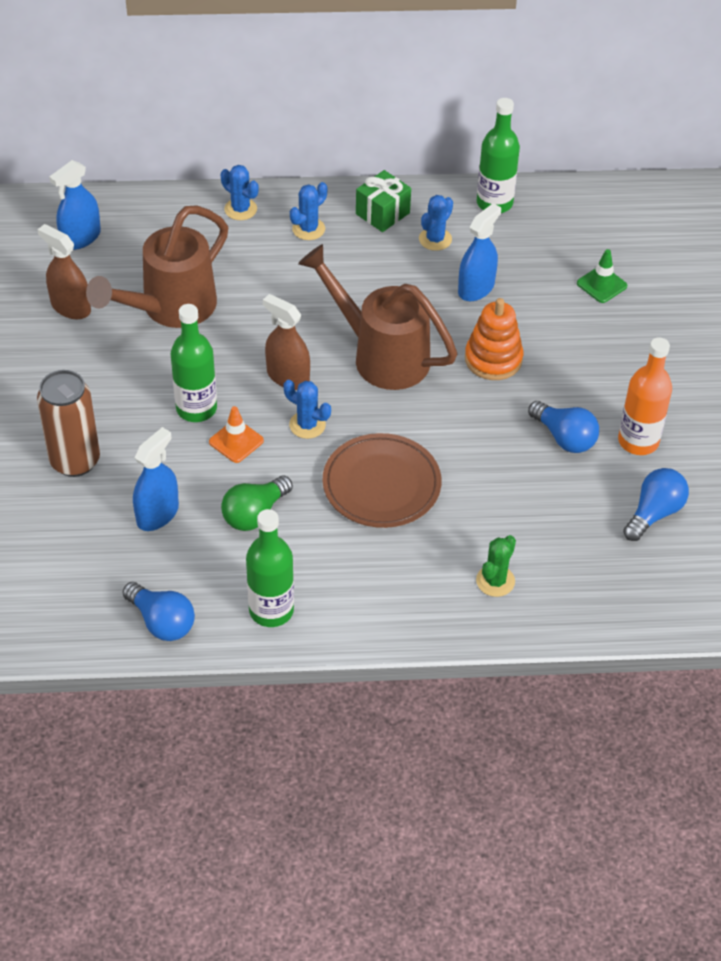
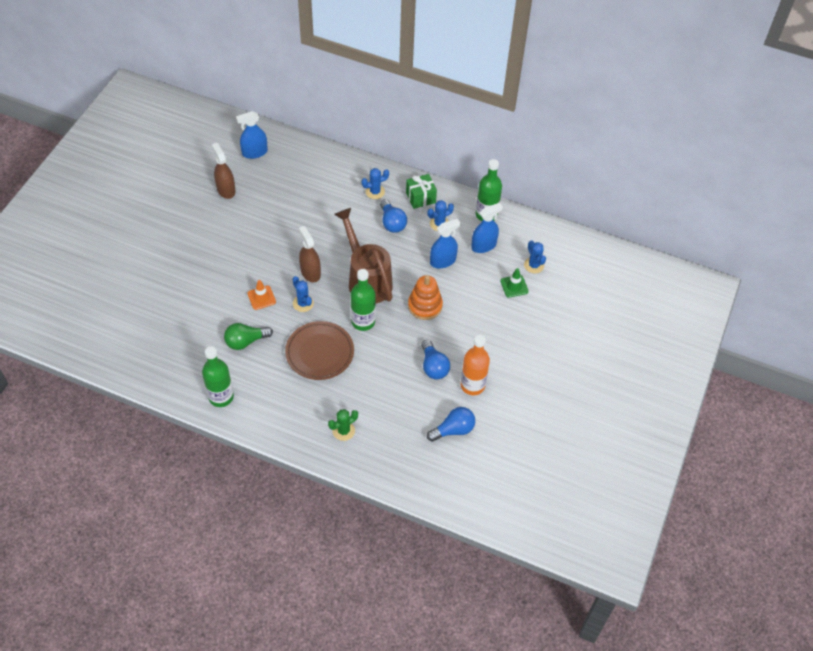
camera: 25 degrees right, 5 degrees up
brown can [37,370,100,477] -> none
brown watering can [86,205,228,328] -> none
blue light bulb [122,582,195,641] -> blue light bulb moved to [380,199,407,233]
blue spray bottle [133,427,179,531] -> blue spray bottle moved to [471,203,503,253]
green bottle [171,304,217,422] -> green bottle moved to [351,269,376,331]
blue cactus [221,165,259,220] -> blue cactus moved to [524,240,546,273]

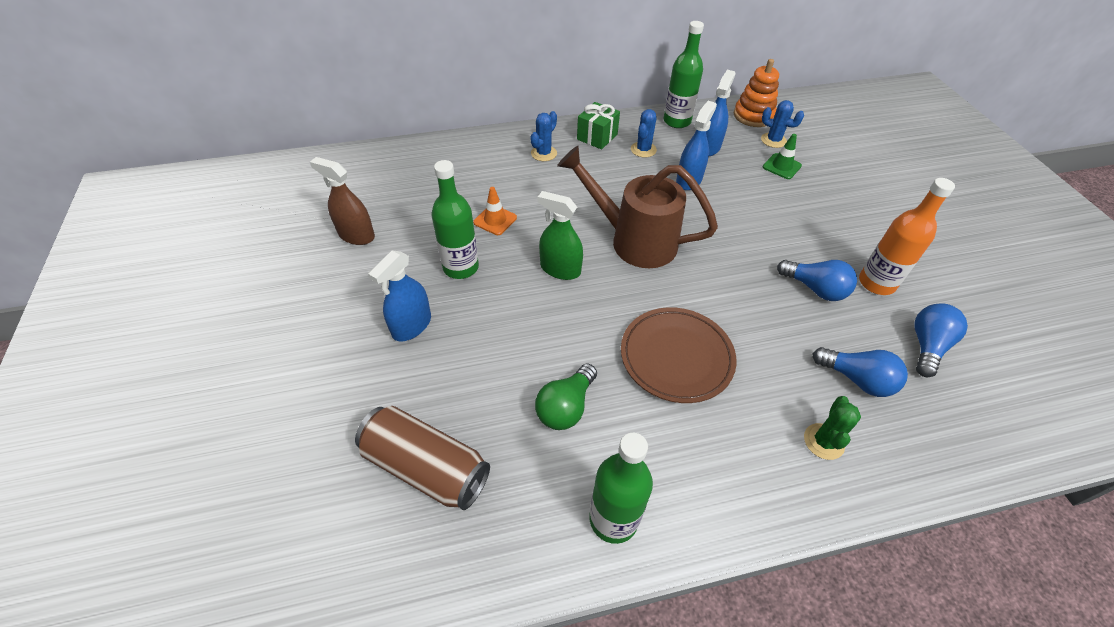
camera: 35 degrees left, 5 degrees down
blue spray bottle [236,111,268,159] -> blue spray bottle moved to [368,250,431,342]
orange traffic cone [247,280,276,310] -> orange traffic cone moved to [473,187,517,235]
blue cactus [292,276,314,312] -> none
brown spray bottle [299,226,321,282] -> green spray bottle [538,191,583,280]
green bottle [351,269,376,331] -> green bottle moved to [432,160,479,279]
blue light bulb [380,199,407,233] -> blue light bulb moved to [813,347,908,397]
orange stacking toy [408,275,443,320] -> orange stacking toy moved to [734,59,779,127]
none -> brown can [355,406,490,510]

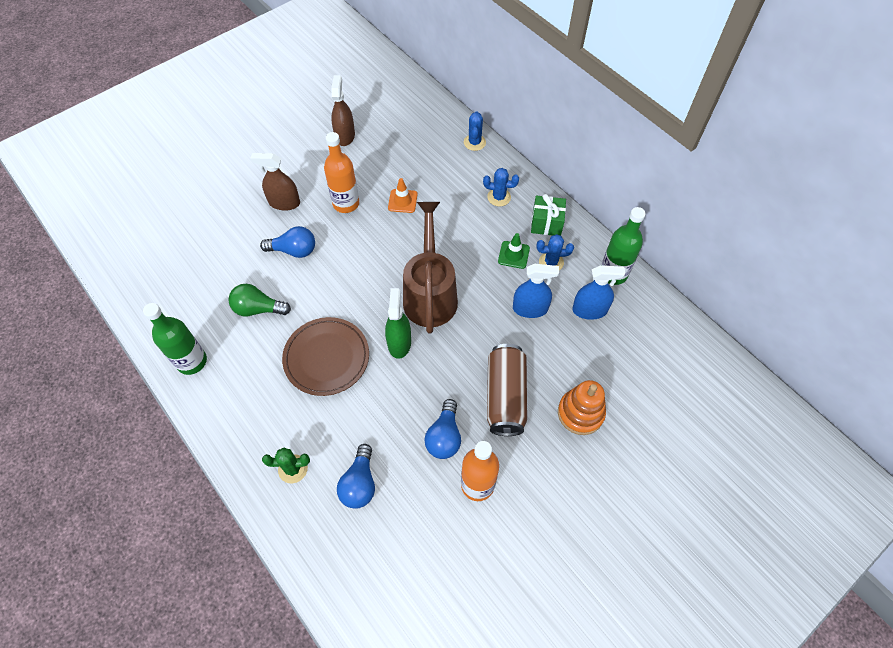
camera: 65 degrees right, 10 degrees up
brown can [355,406,490,510] -> brown can moved to [487,344,527,436]
blue spray bottle [368,250,431,342] -> brown spray bottle [250,153,300,211]
green bottle [432,160,479,279] -> orange bottle [324,132,359,213]
green spray bottle [538,191,583,280] -> green spray bottle moved to [385,288,411,359]
orange stacking toy [734,59,779,127] -> orange stacking toy moved to [558,380,606,435]
blue cactus [761,100,804,148] -> blue cactus moved to [464,111,486,151]
green traffic cone [763,134,802,179] -> green traffic cone moved to [498,233,530,269]
blue light bulb [914,303,968,377] -> blue light bulb moved to [260,226,315,258]

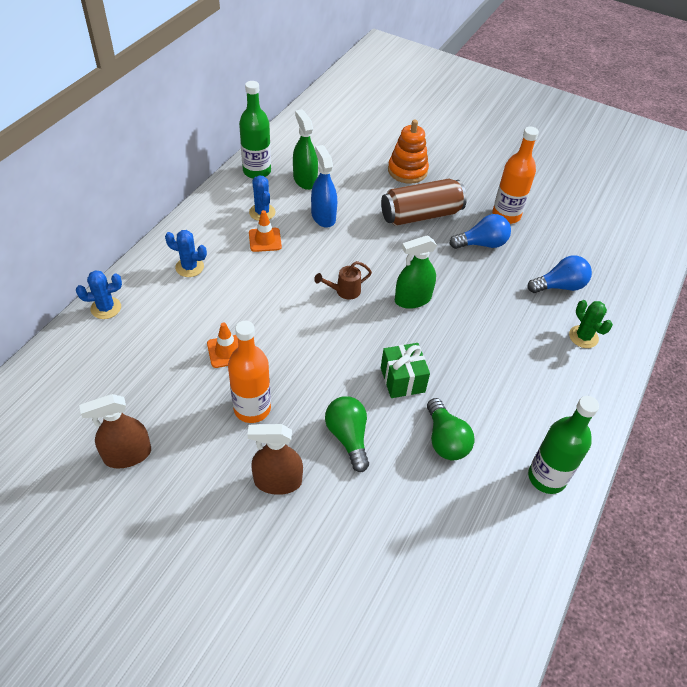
camera: 115 degrees left, 10 degrees down
brown spray bottle [250,153,300,211] -> brown spray bottle turned 105 degrees clockwise [247,424,303,495]
blue light bulb [260,226,315,258] -> green light bulb [325,396,369,472]
brown plate [282,317,369,396] -> none
brown watering can [403,202,458,333] -> brown watering can [314,261,372,299], size x0.40
blue cactus [483,168,519,206] -> blue cactus turned 60 degrees counterclockwise [165,230,207,277]
green traffic cone [498,233,530,269] -> orange traffic cone [249,210,282,252]
green gift [531,194,566,235] -> green gift moved to [381,343,430,398]
blue spray bottle [572,265,625,320] -> green spray bottle [293,109,318,190]

